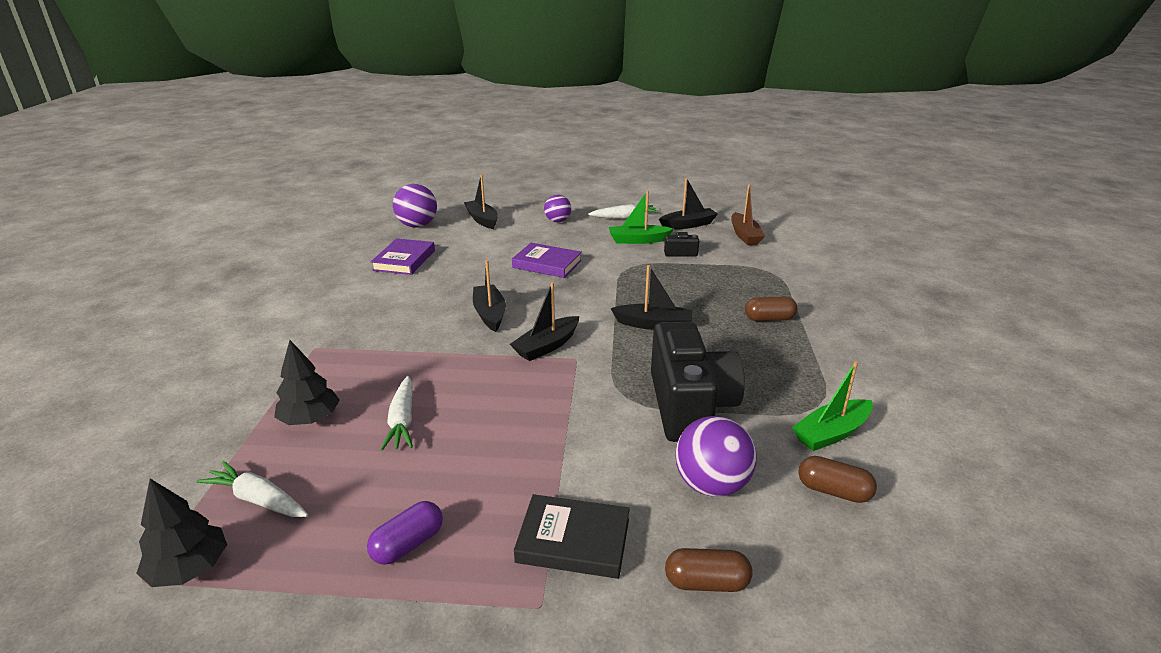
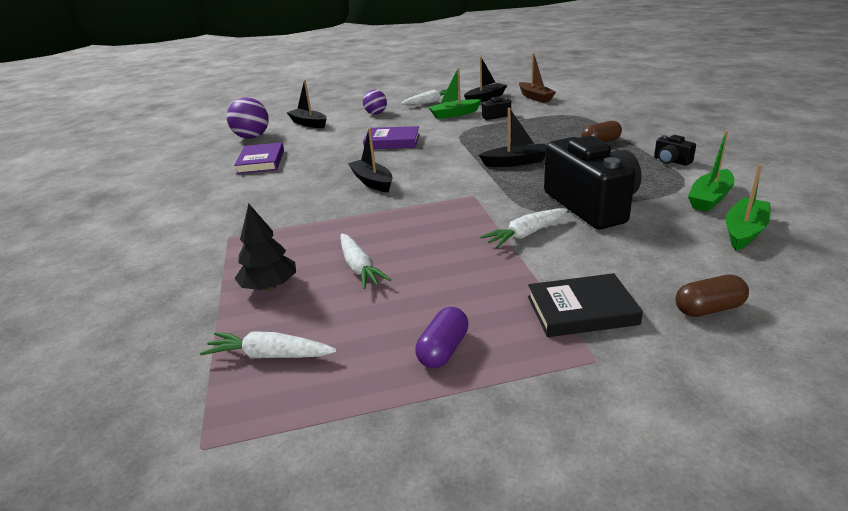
camera: 15 degrees left, 0 degrees up
black tree [136,479,227,587] -> none
black boat [510,282,579,361] -> none
purple ball [675,416,757,497] -> none
brown capsule [798,456,877,503] -> green boat [725,164,771,250]
none -> white carrot [480,208,568,248]
none -> black camera [654,135,696,166]

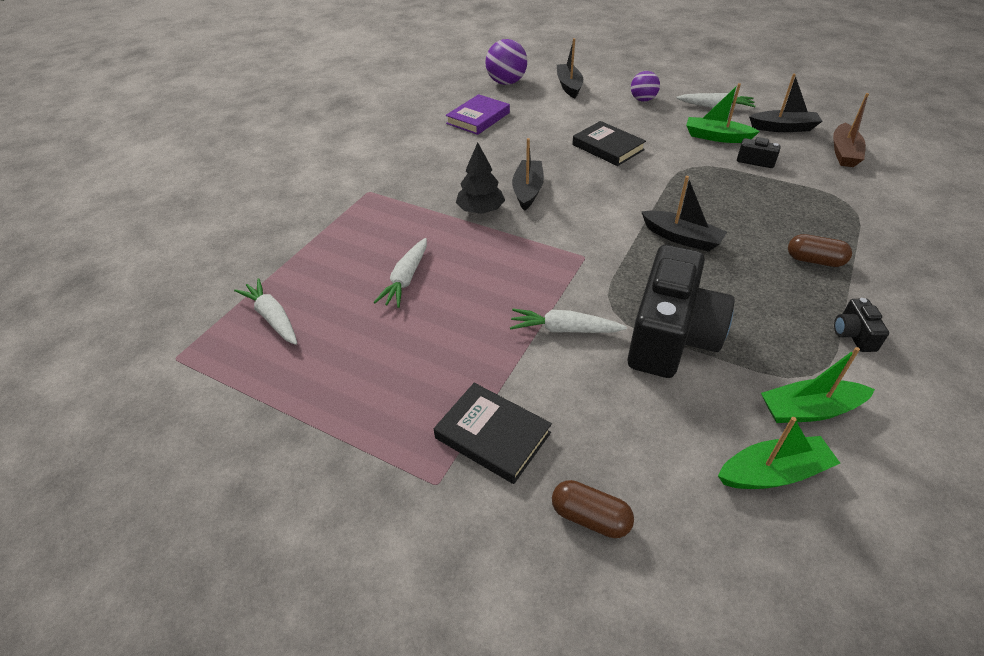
camera: 40 degrees right, 15 degrees up
black tree [234,204,296,290] -> black tree moved to [456,142,505,214]
purple book [363,126,420,149] -> black book [572,121,646,166]
purple capsule [415,307,469,368] -> none

